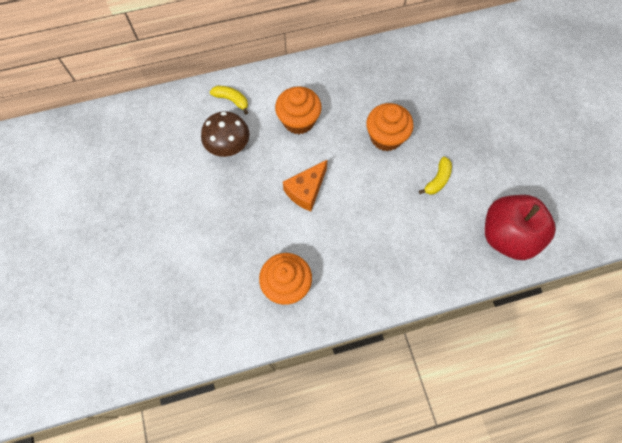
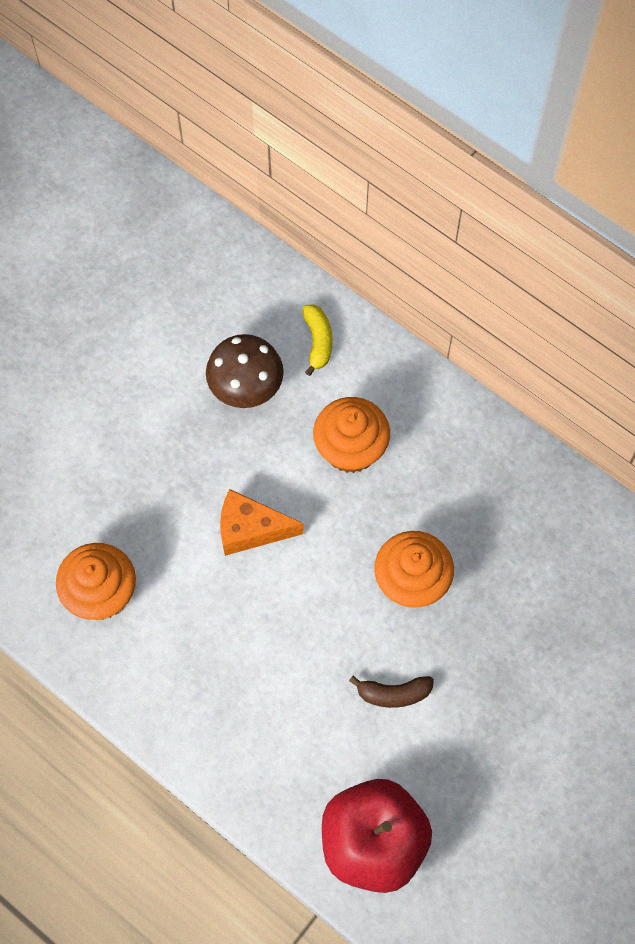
camera: 55 degrees right, 0 degrees up
yellow banana [419,157,452,195] -> brown banana [349,676,434,708]

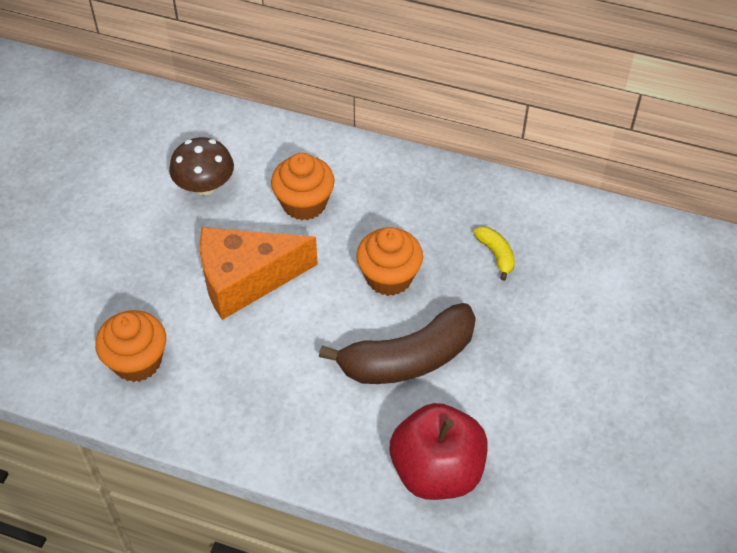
camera: 20 degrees left, 15 degrees down
orange cheese [220,489,304,556] -> orange cheese [200,227,318,320], size x1.64
yellow banana [303,304,332,376] -> yellow banana moved to [473,226,515,281]
brown banana [349,676,434,708] -> brown banana [319,303,476,384], size x2.24

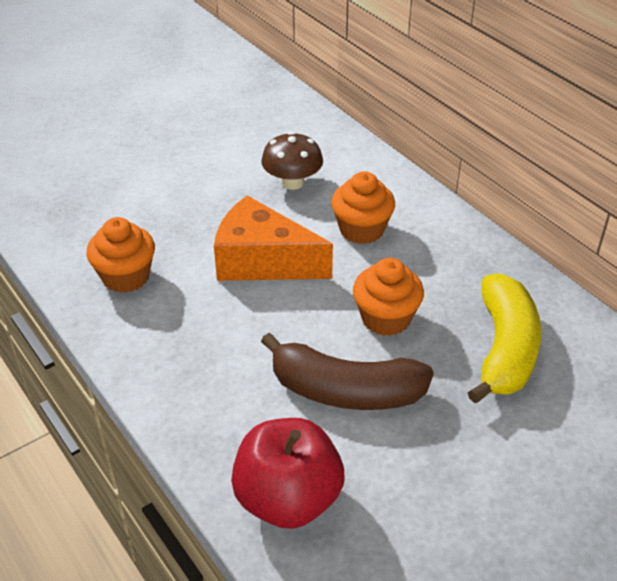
camera: 35 degrees right, 10 degrees down
yellow banana [473,226,515,281] -> yellow banana [468,274,541,404], size x2.24

